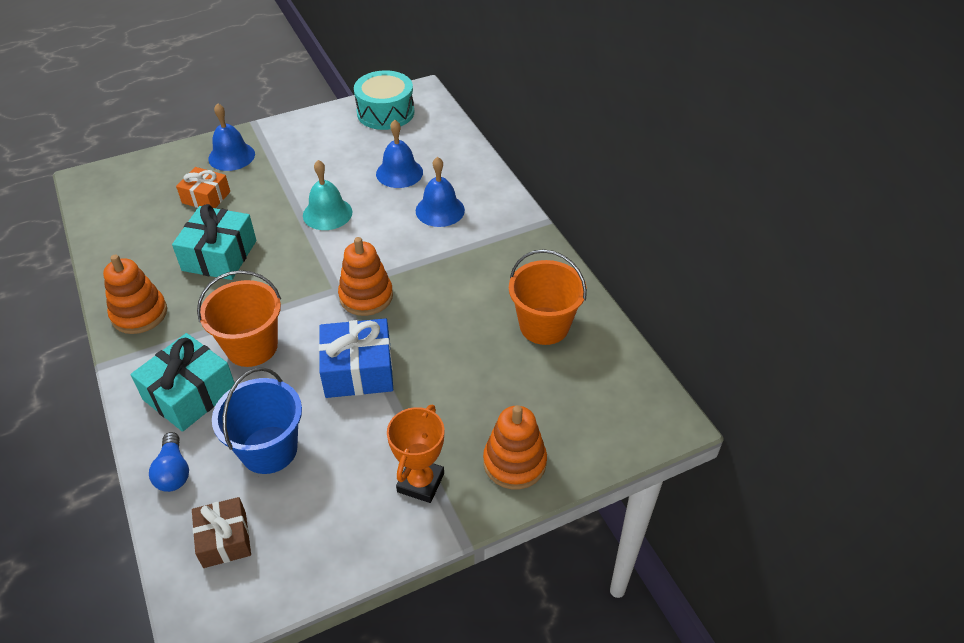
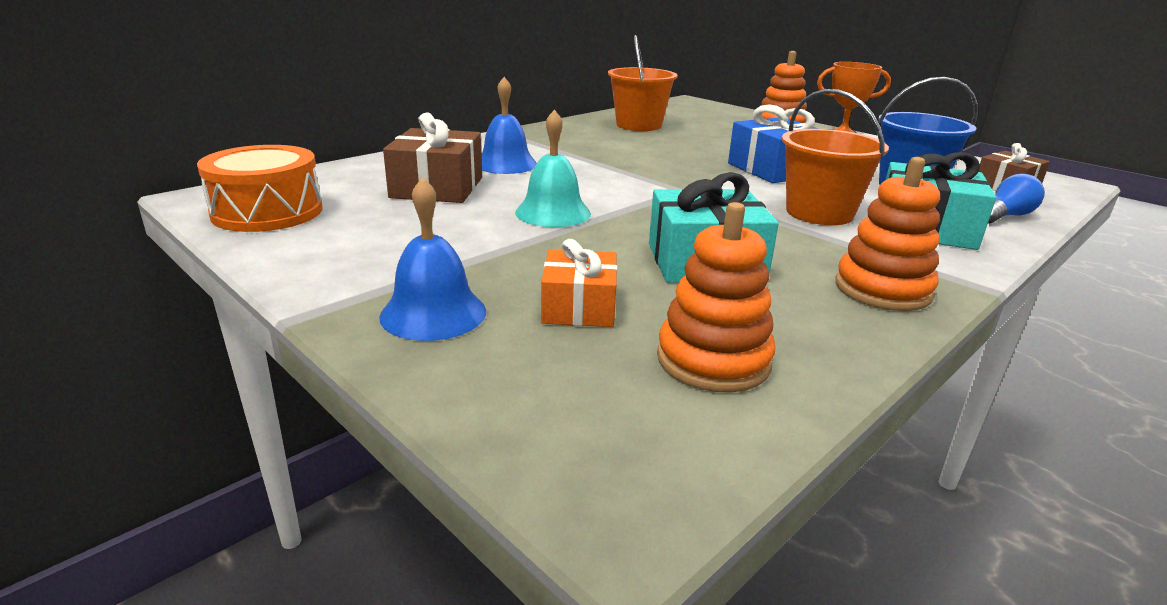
camera: 110 degrees left, 20 degrees down
orange stacking toy [338,237,393,316] -> orange stacking toy moved to [657,202,775,392]
turquoise drum [354,70,415,130] -> orange drum [197,145,323,232]
blue bell [376,120,423,188] -> brown gift [383,112,482,203]

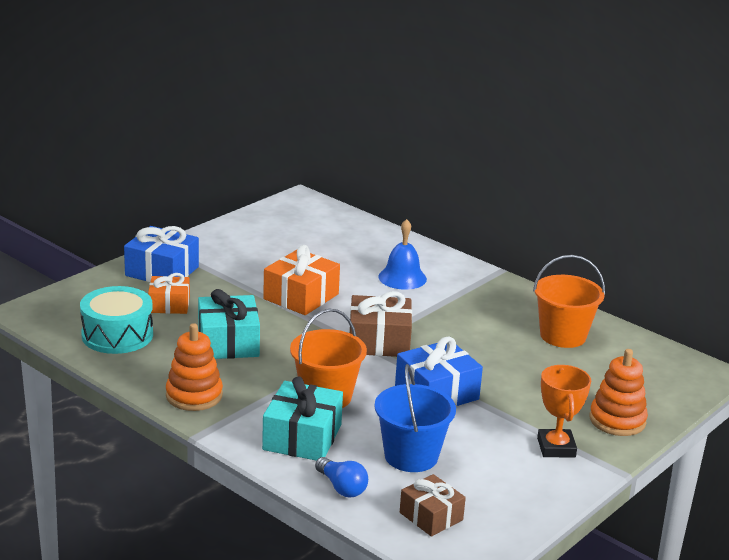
camera: 85 degrees right, 0 degrees up
orange drum [197,145,323,232] -> none
blue bell [379,177,486,341] -> blue gift [124,226,199,282]
brown gift [383,112,482,203] -> brown gift moved to [349,291,412,357]
turquoise bell [515,109,591,227] -> orange gift [263,245,340,315]
orange stacking toy [657,202,775,392] -> turquoise drum [80,286,153,354]

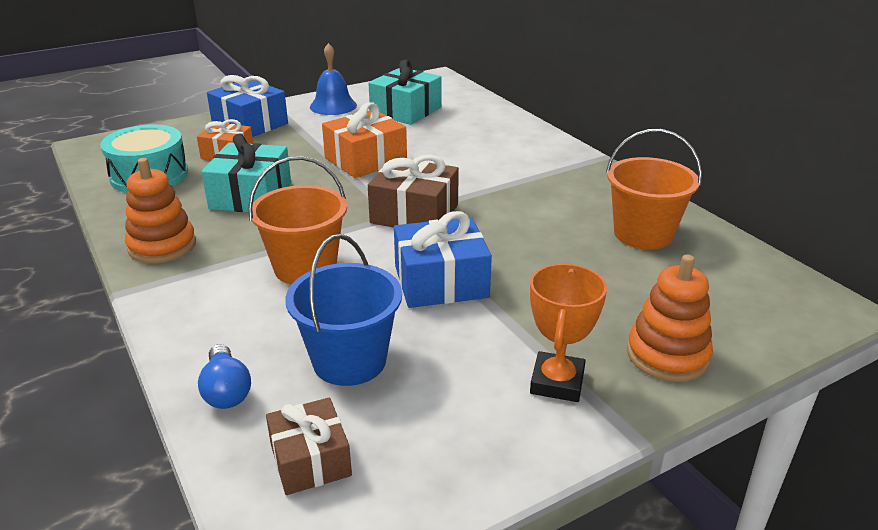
camera: 20 degrees right, 5 degrees up
turquoise gift [262,376,343,461] -> turquoise gift moved to [368,60,441,125]
blue bell [378,219,427,290] -> blue bell moved to [310,43,357,115]

